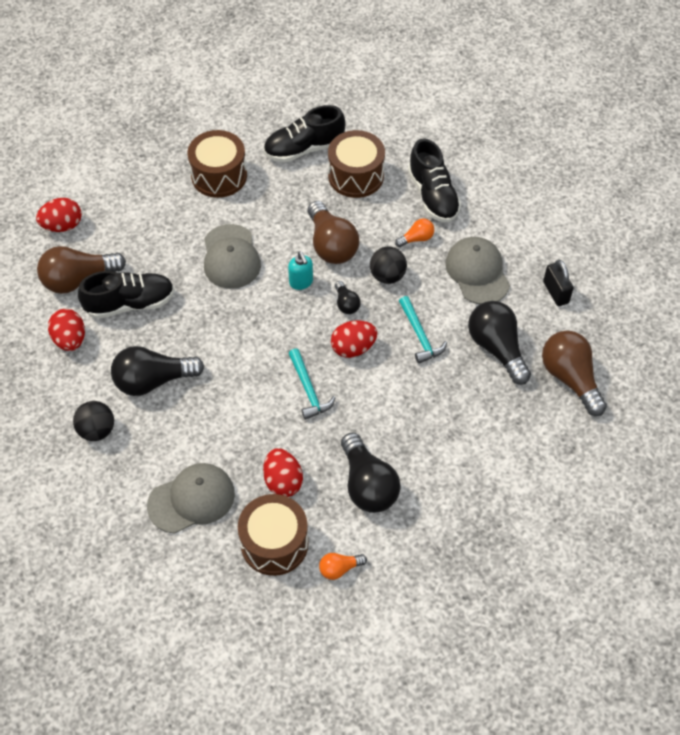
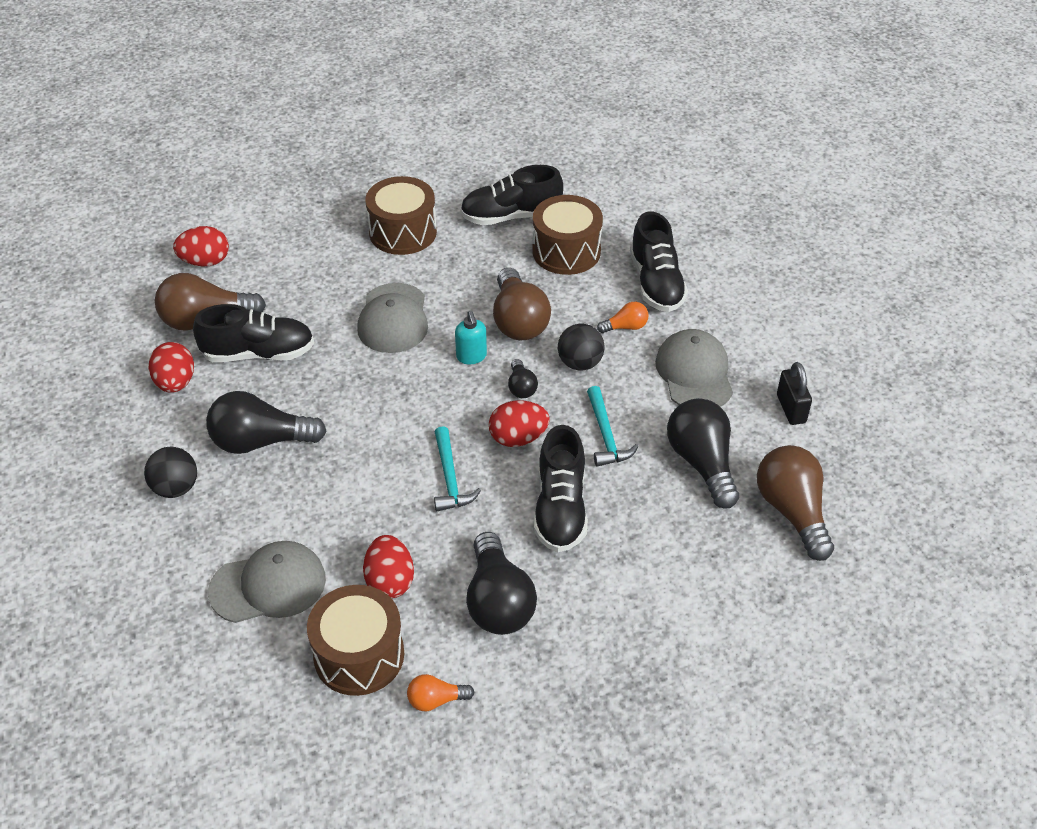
camera: 10 degrees right, 10 degrees down
none -> black shoe [534,425,588,552]

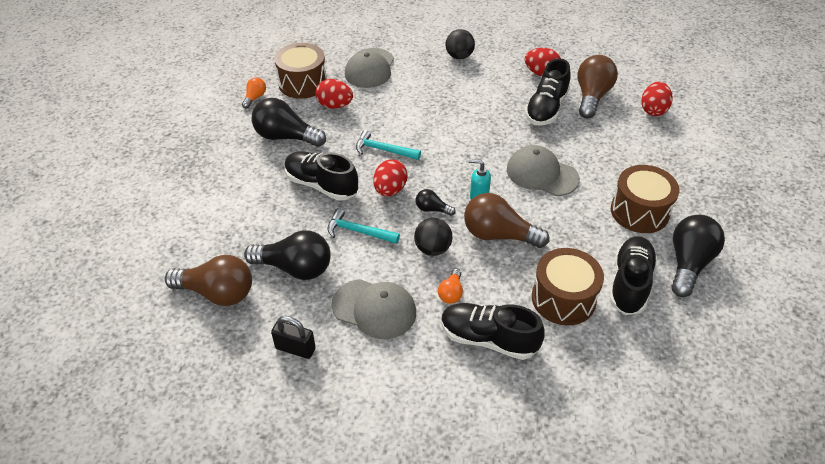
camera: 120 degrees right, 0 degrees up
black light bulb [206,391,327,454] -> black light bulb moved to [671,215,725,297]

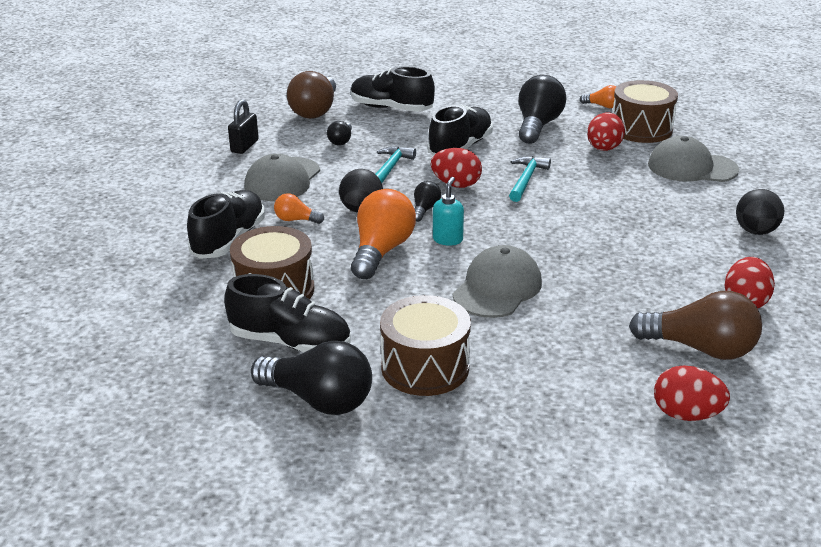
camera: 90 degrees right, 15 degrees down
black light bulb [244,230,331,280] -> black light bulb [327,121,352,145], size x0.50
brown light bulb [464,193,550,248] -> orange light bulb [351,189,416,279]
black shoe [525,58,571,126] -> black shoe moved to [351,66,435,112]

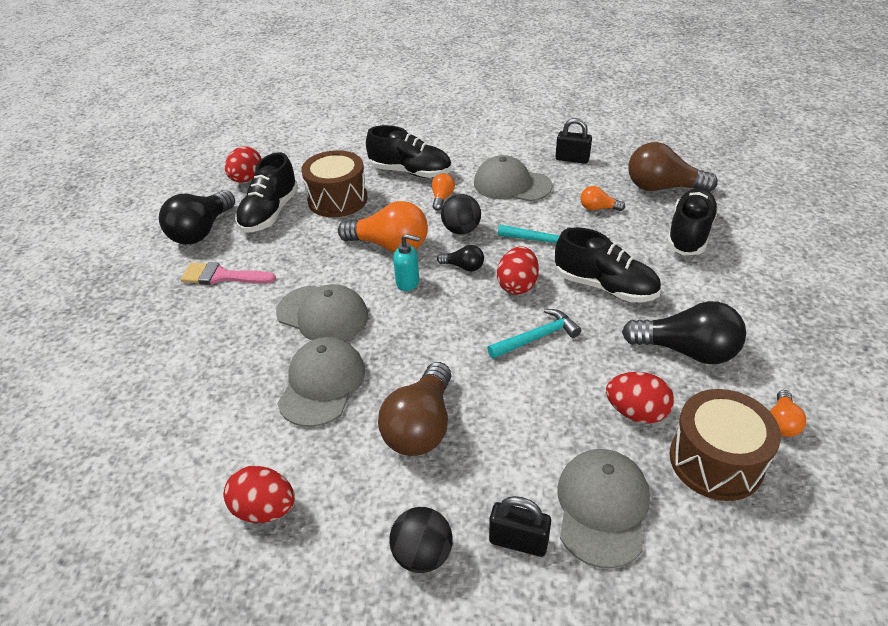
camera: 90 degrees right, 10 degrees up
black light bulb [327,121,352,145] -> orange light bulb [580,186,625,211]
brown drum [380,295,471,396] -> pink brush [181,262,276,285]
turquoise hammer [509,156,551,202] -> turquoise hammer turned 45 degrees counterclockwise [487,309,581,359]
brown light bulb [629,291,762,360] -> brown light bulb moved to [378,362,451,456]
red egg [654,365,730,421] -> red egg moved to [225,146,262,182]
none -> grey cap [277,337,365,427]
none -> black padlock [489,496,551,557]

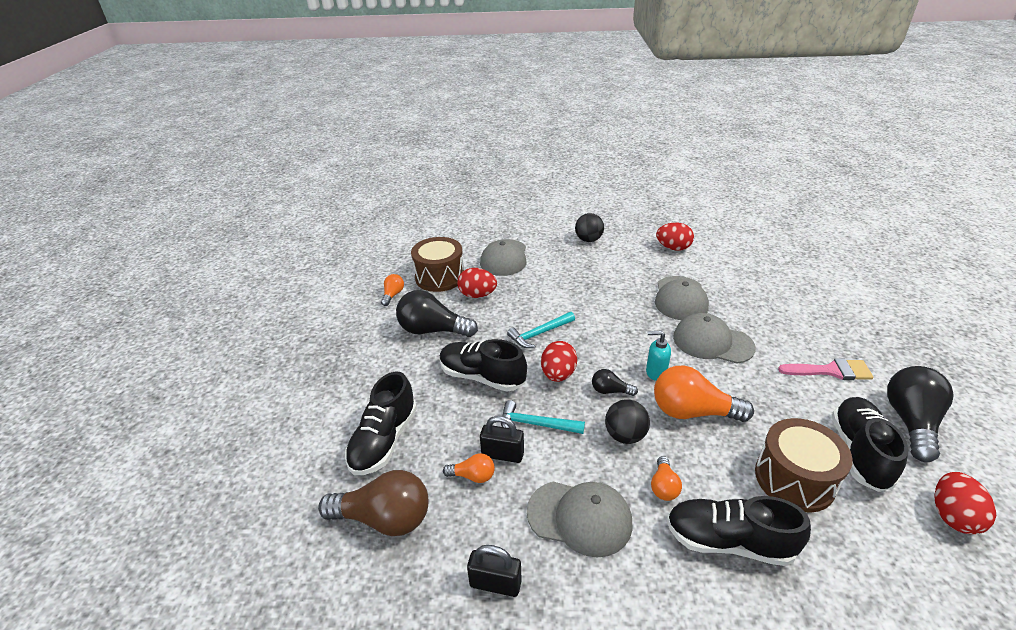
camera: 175 degrees right, 5 degrees down
brown light bulb [378,362,451,456] -> none
black padlock [489,496,551,557] -> black padlock moved to [480,416,524,463]

